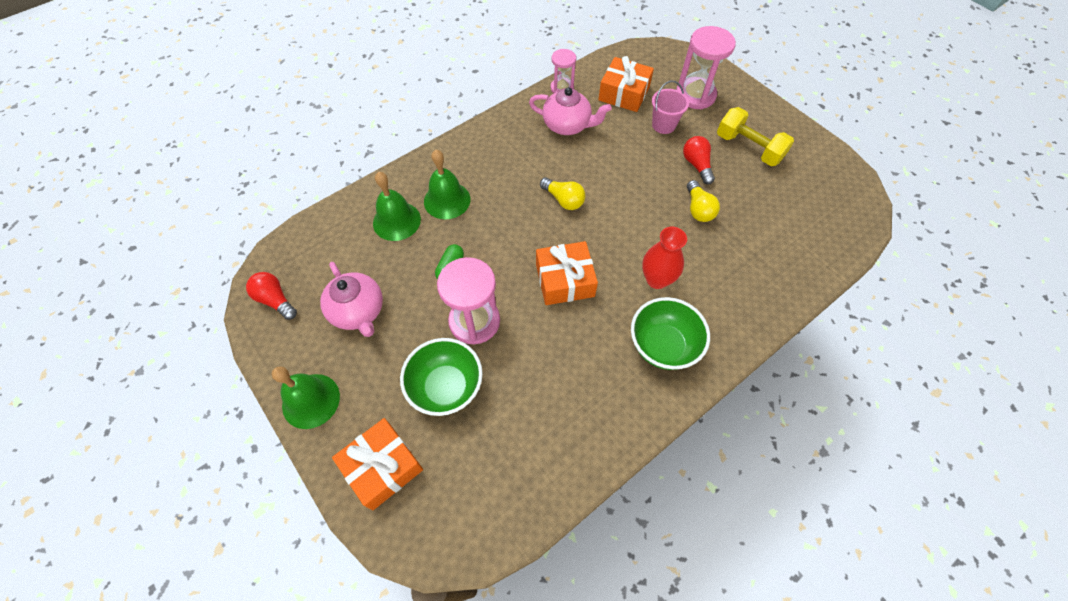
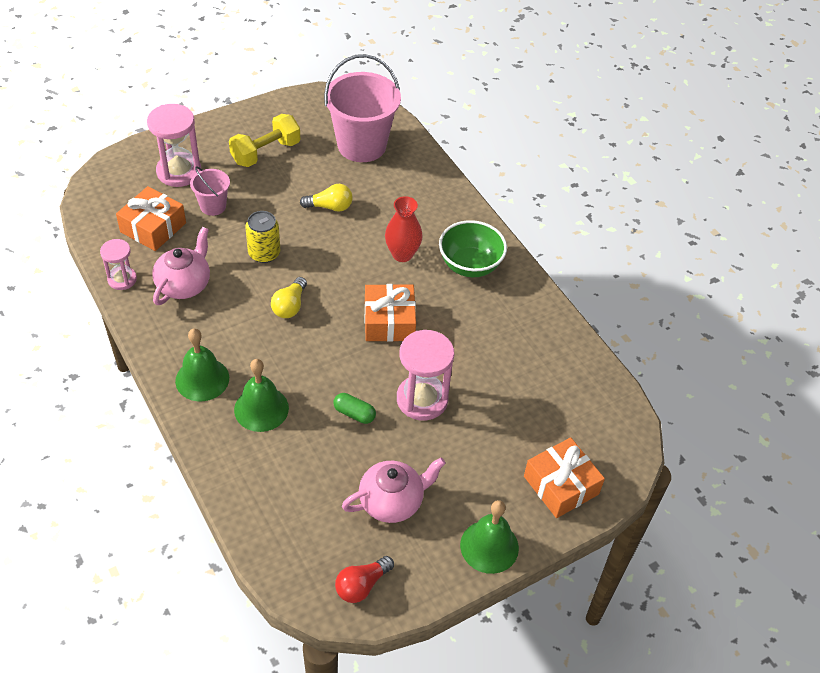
camera: 85 degrees left, 10 degrees down
green bell [373,172,421,241] -> green bell moved to [175,328,229,401]
green bowl [400,338,483,416] -> none
yellow light bulb [540,177,585,210] -> yellow light bulb turned 150 degrees clockwise [271,277,307,318]
red light bulb [683,136,715,184] -> none
none -> yellow can [245,211,280,263]
none -> pink bucket [324,54,401,162]

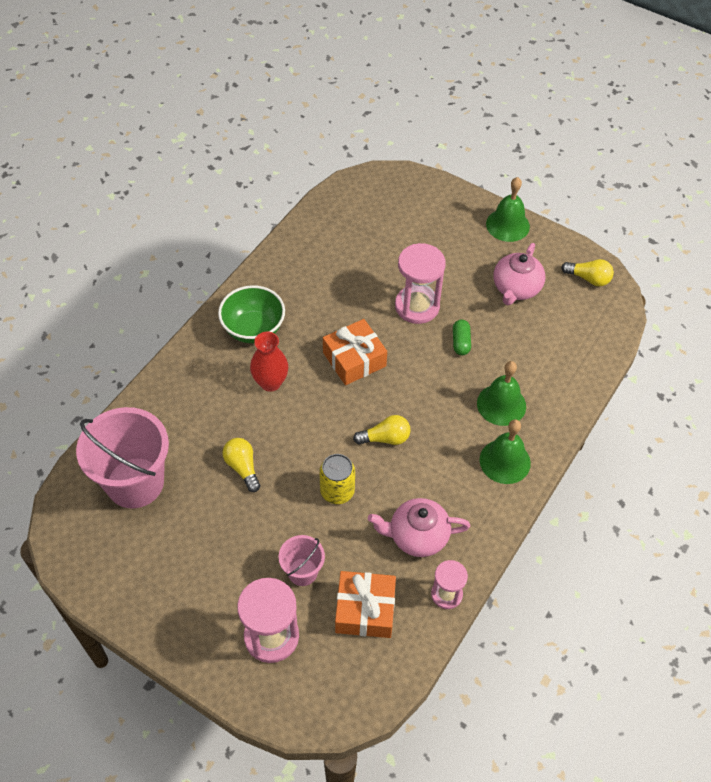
camera: 115 degrees left, 5 degrees up
yellow dumbbell [229,114,300,167] -> none
red light bulb [335,556,394,603] -> yellow light bulb [561,259,614,287]
pink teapot [342,457,446,523] -> pink teapot turned 105 degrees counterclockwise [493,243,545,305]
orange gift [524,437,605,518] -> none

